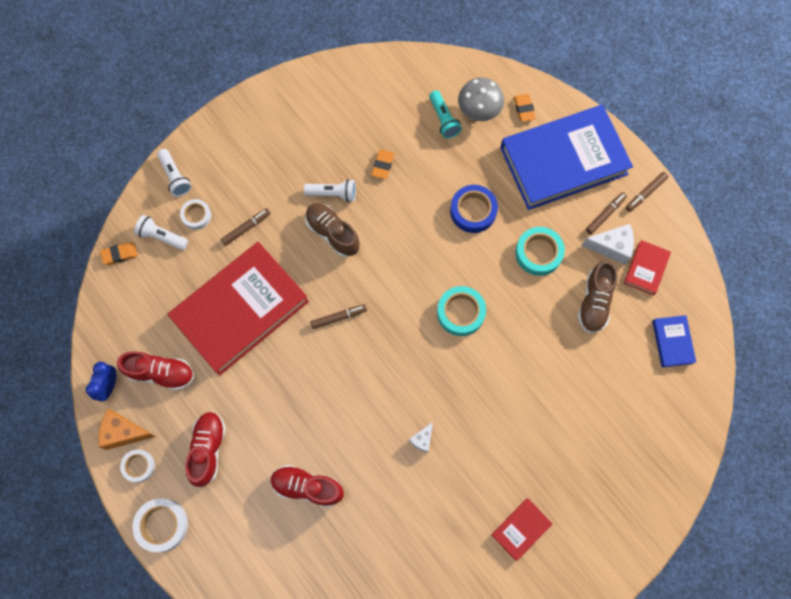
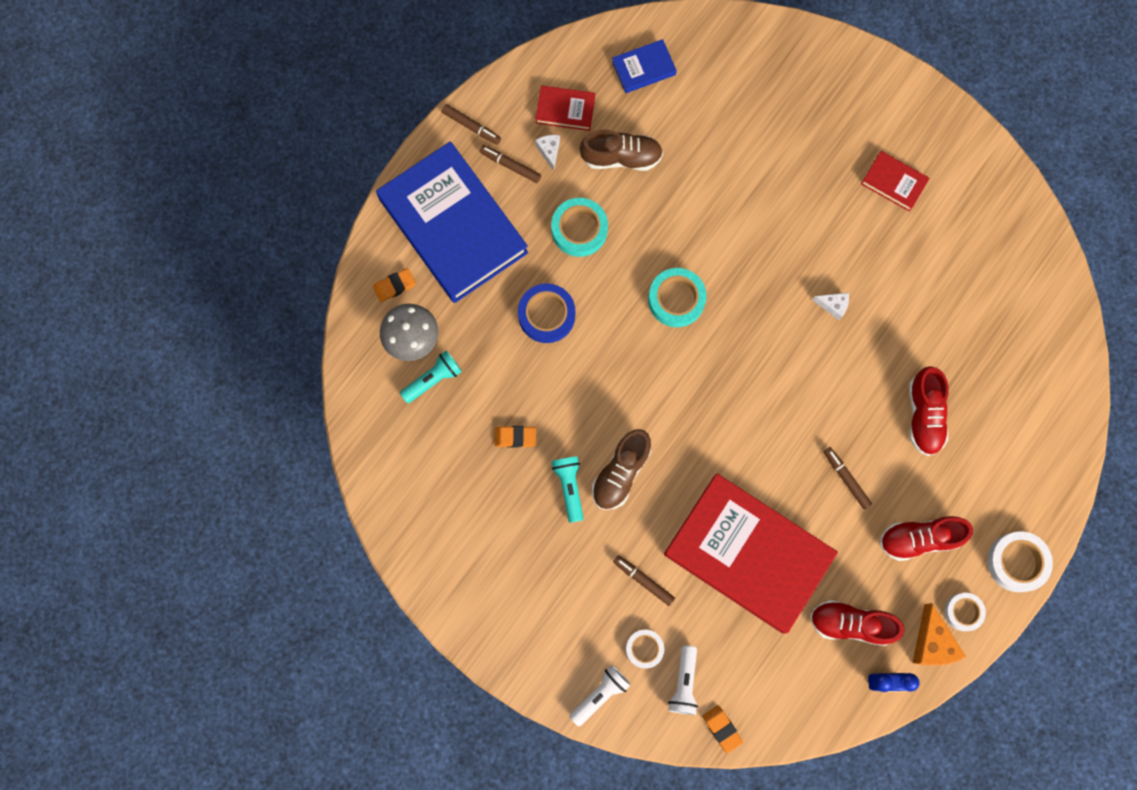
camera: 105 degrees left, 5 degrees up
red shoe [117,352,194,391] -> red shoe turned 75 degrees counterclockwise [810,600,905,646]
white flashlight [304,179,356,202] -> turquoise flashlight [552,456,583,523]
brown marker [310,304,367,329] -> brown marker moved to [824,447,872,509]
white cheese [581,224,634,265] -> white cheese [535,135,560,171], size x0.59

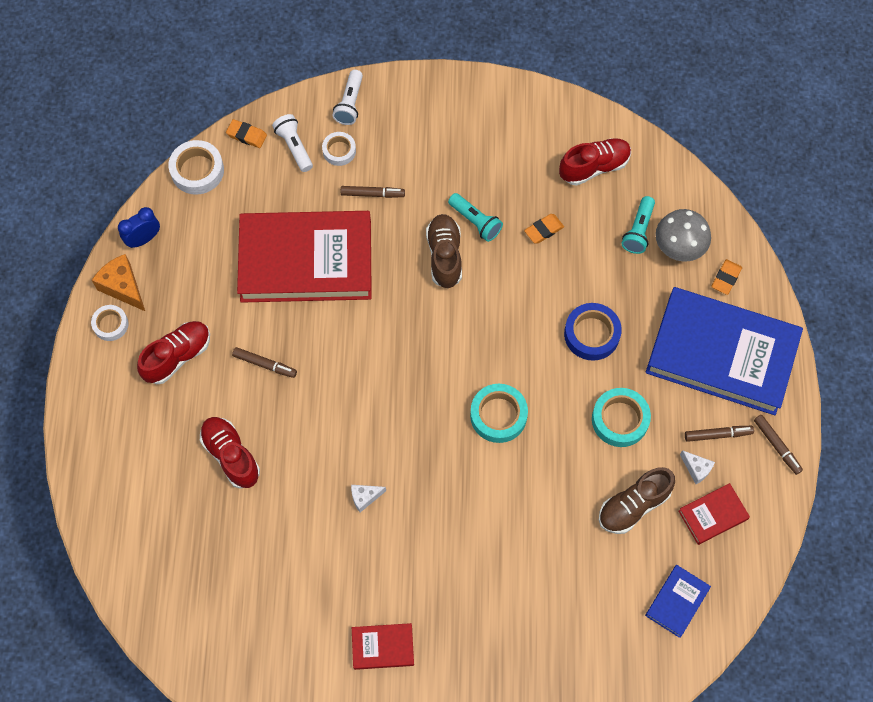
camera: 145 degrees right, 10 degrees down
brown marker [441,104,501,145] -> brown marker turned 120 degrees counterclockwise [754,415,803,475]
red shoe [810,600,905,646] -> red shoe moved to [559,138,631,186]
white tape [987,531,1053,592] -> white tape moved to [169,140,224,195]

